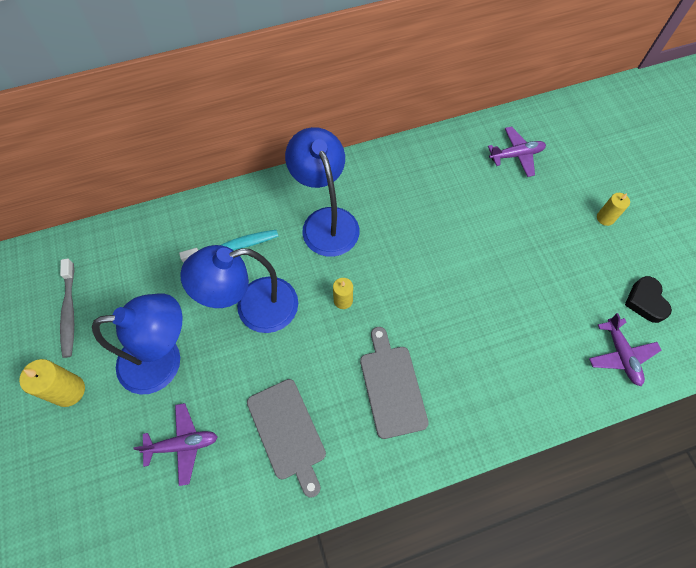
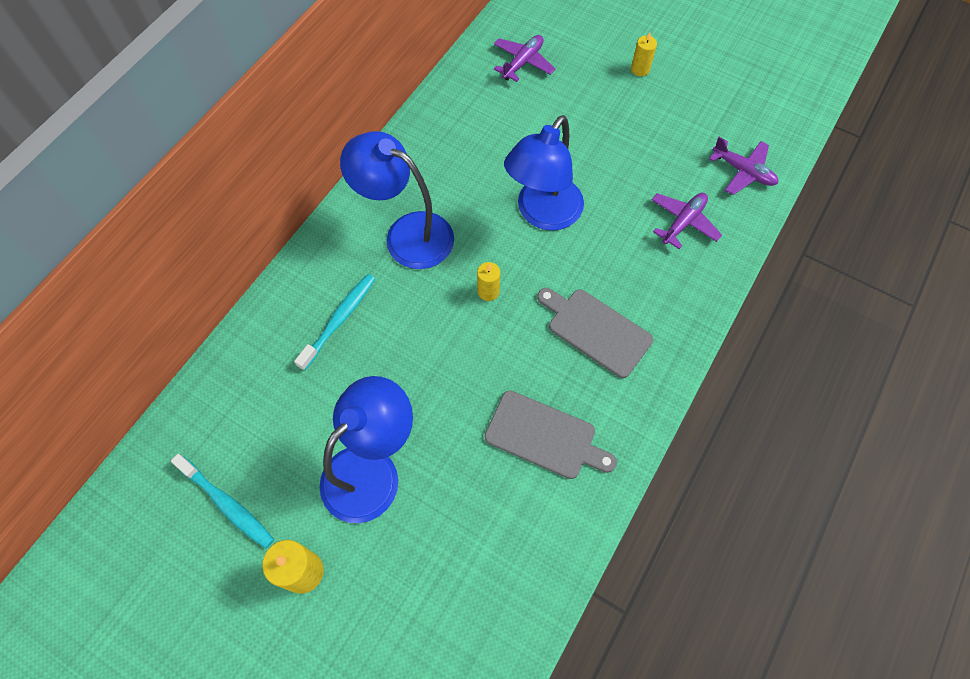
camera: 40 degrees left, 0 degrees up
grey toothbrush [60,258,74,358] -> turquoise toothbrush [171,454,274,549]
purple plane [133,403,218,486] -> purple plane moved to [652,193,722,249]
blue lamp [180,245,298,333] -> blue lamp moved to [504,115,584,231]
black heart [625,276,672,323] -> none

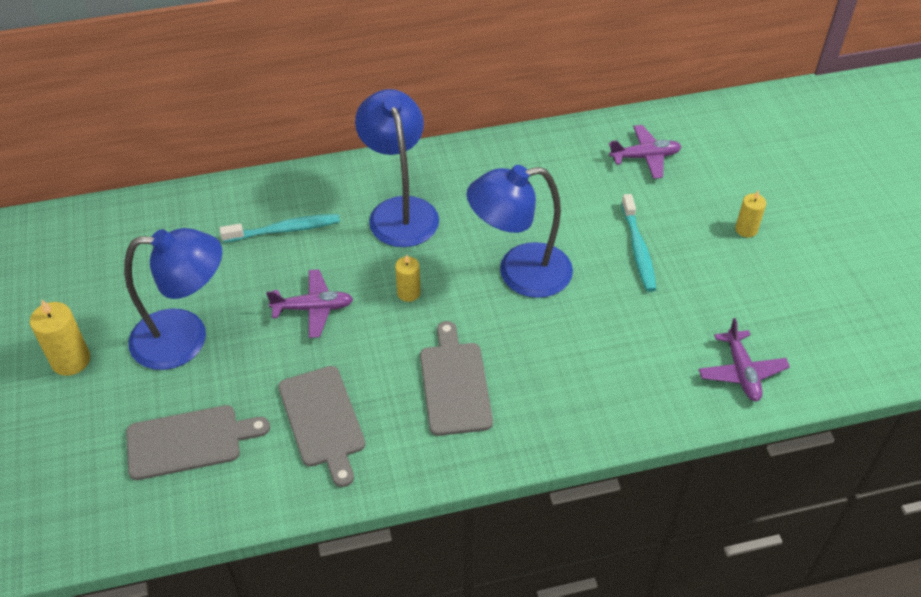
camera: 45 degrees right, 15 degrees down
turquoise toothbrush [171,454,274,549] -> turquoise toothbrush moved to [621,194,657,292]
purple plane [652,193,722,249] -> purple plane moved to [266,269,353,338]
none -> grey cutting board [126,405,270,480]

